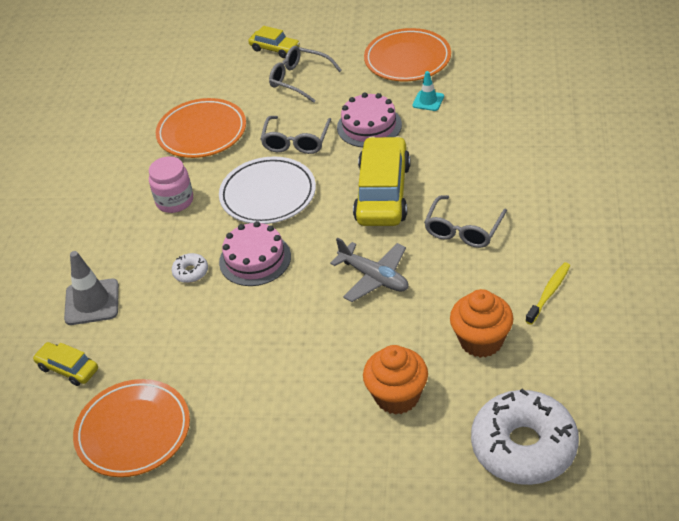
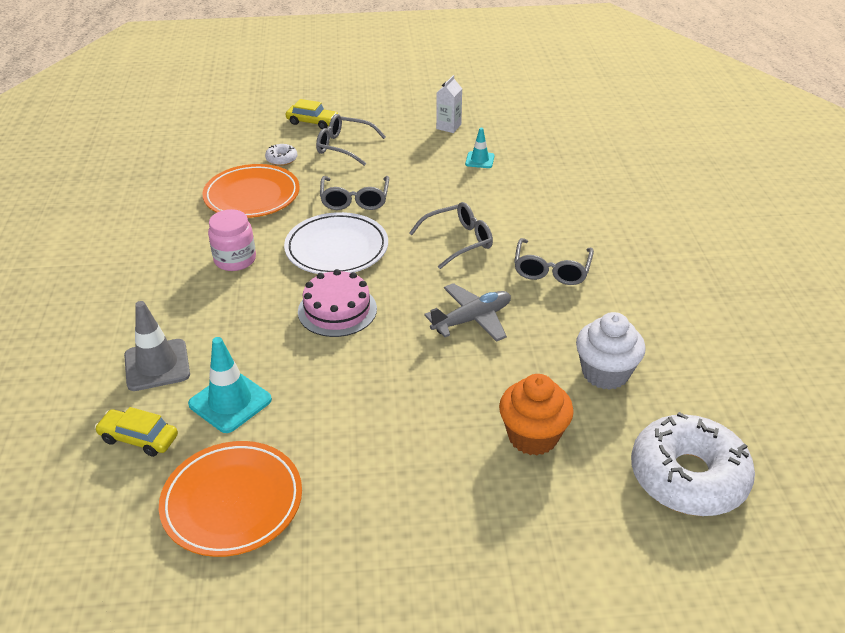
camera: 15 degrees left, 5 degrees down
white donut [172,253,208,283] -> white donut moved to [265,144,297,166]
grey plane [330,238,408,302] -> grey plane turned 60 degrees counterclockwise [424,283,511,342]
pink cake [337,92,402,147] -> none
yellow car [353,136,410,226] -> grey glasses [409,202,493,269]
orange plate [364,28,451,81] -> white carton [436,75,462,133]
orange cupcake [450,289,513,358] -> white cupcake [576,312,646,390]
yellow toothbrush [526,262,570,325] -> none
none -> turquoise traffic cone [188,337,272,433]

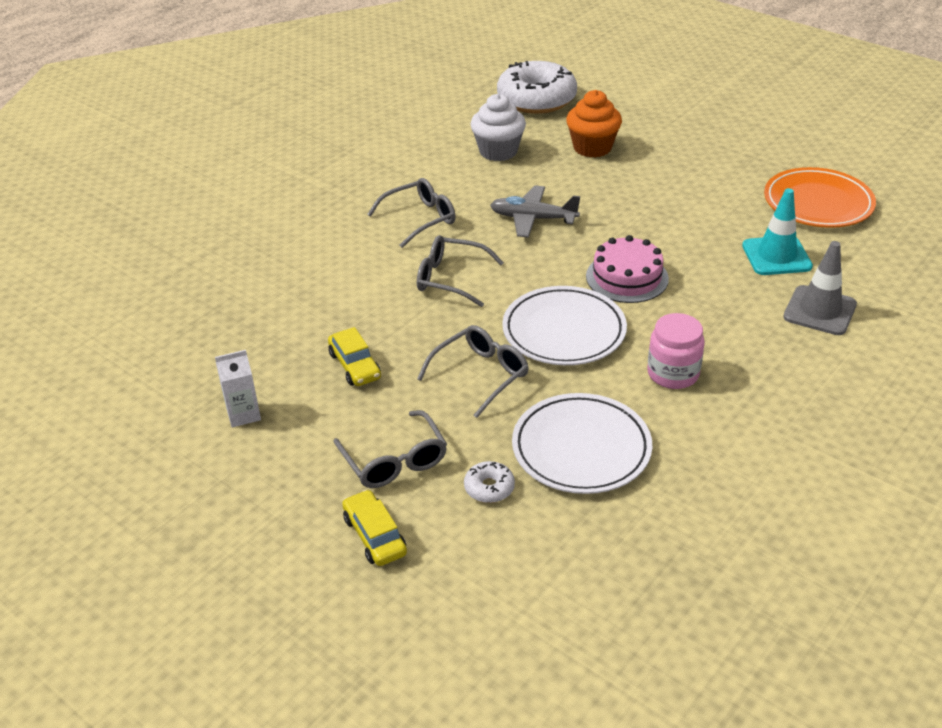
camera: 135 degrees left, 0 degrees up
yellow car [95,407,178,457] -> yellow car moved to [328,327,381,386]
orange plate [203,164,300,218] -> white plate [512,393,652,494]
turquoise traffic cone [465,128,494,168] -> none

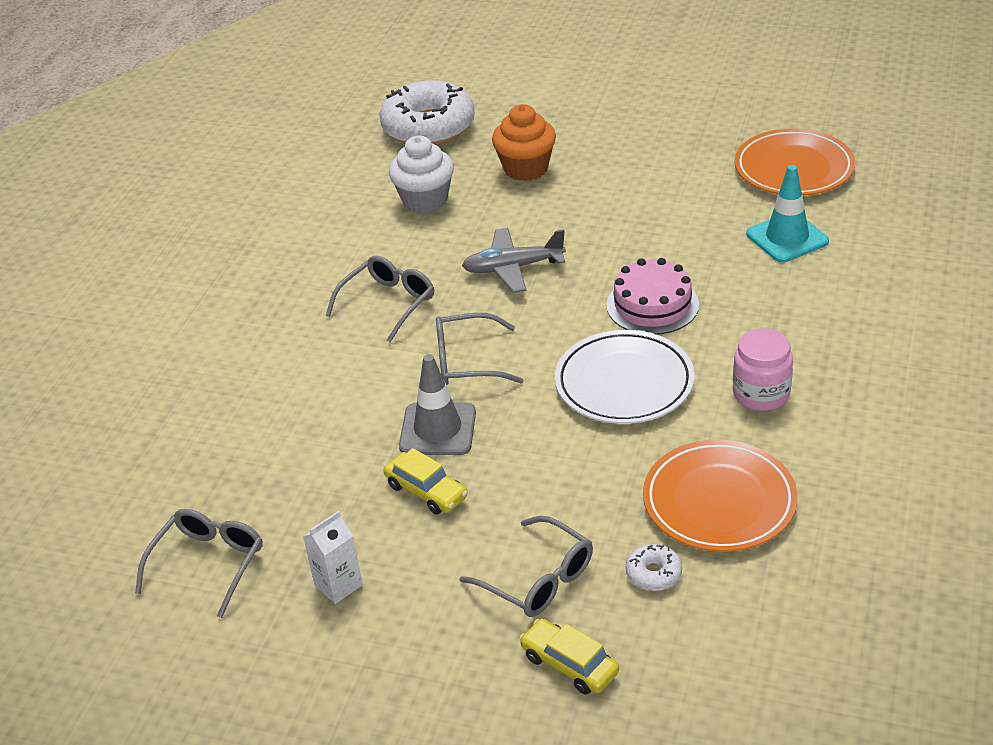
camera: 20 degrees left, 0 degrees up
grey glasses [417,325,529,418] -> grey glasses moved to [135,509,263,618]
white plate [512,393,652,494] -> orange plate [643,440,798,552]
grey traffic cone [783,241,857,335] -> grey traffic cone moved to [399,354,476,455]

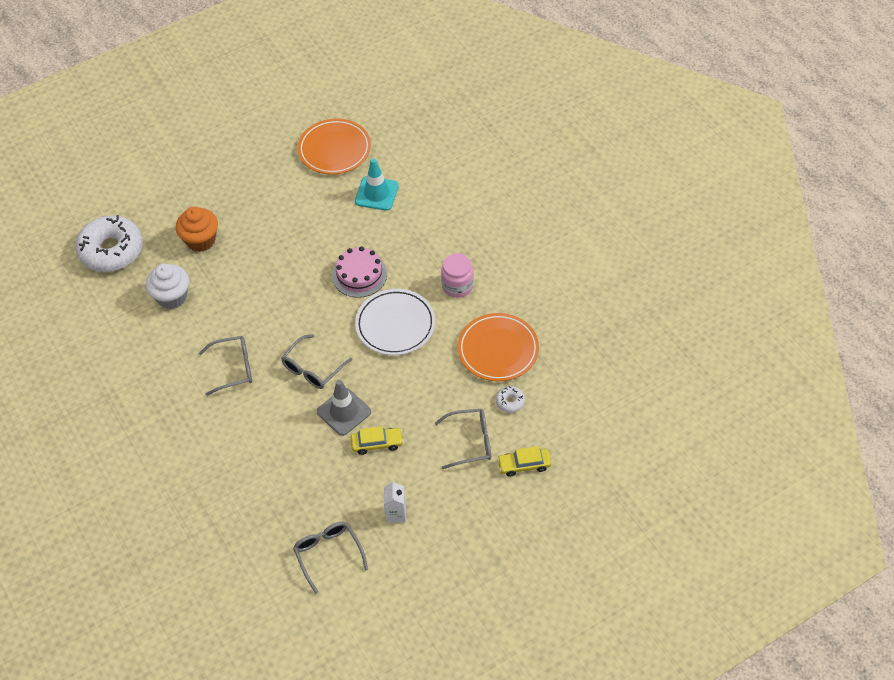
camera: 50 degrees left, 15 degrees up
grey glasses [326,256,434,342] -> grey glasses turned 90 degrees clockwise [199,336,252,396]
grey plane [462,228,566,293] -> none

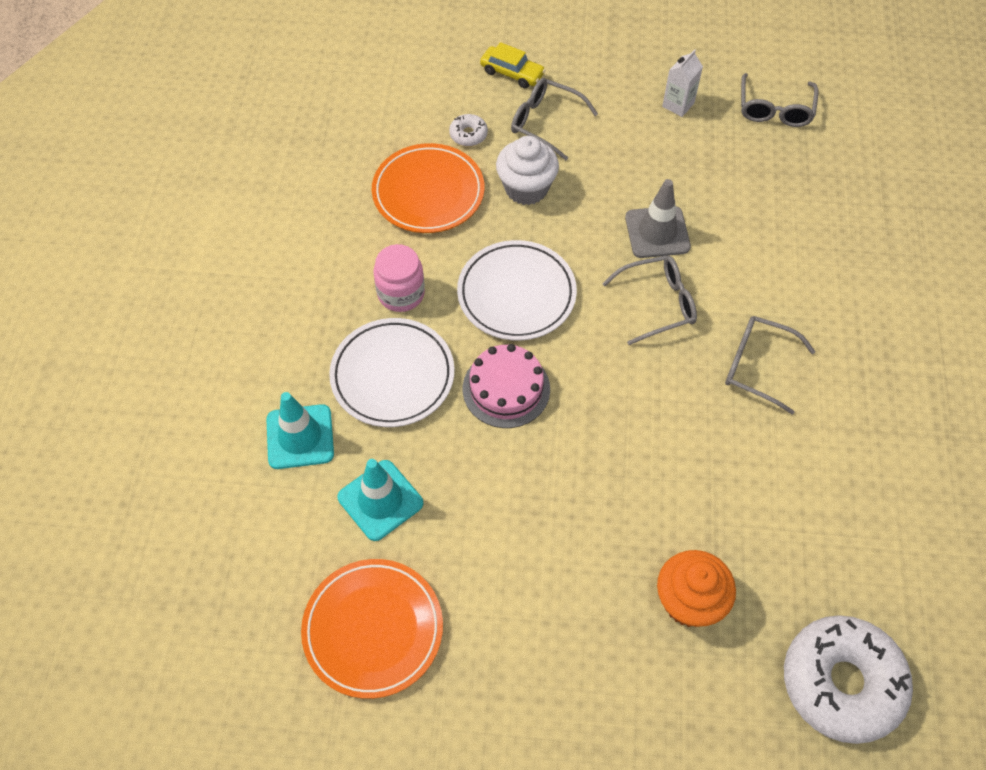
camera: 145 degrees left, 5 degrees up
white cupcake [146,264,189,309] -> white cupcake moved to [496,136,559,205]
yellow car [350,426,404,455] -> none
none -> turquoise traffic cone [266,392,334,469]
none -> white plate [329,318,454,427]

